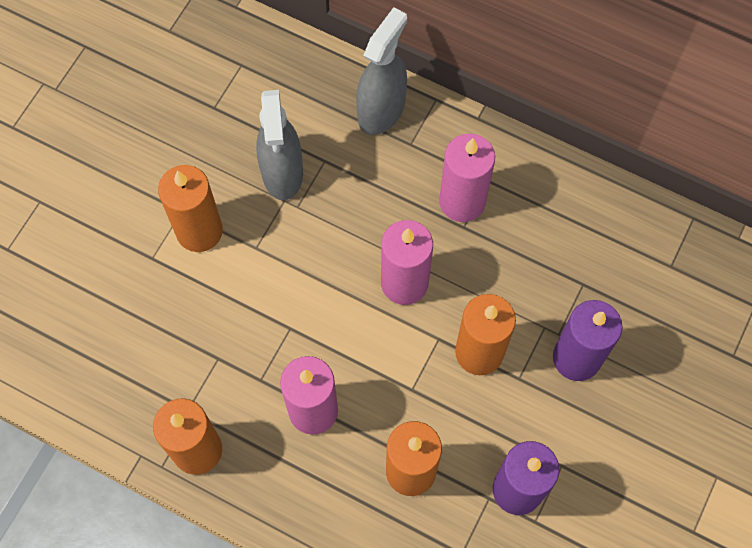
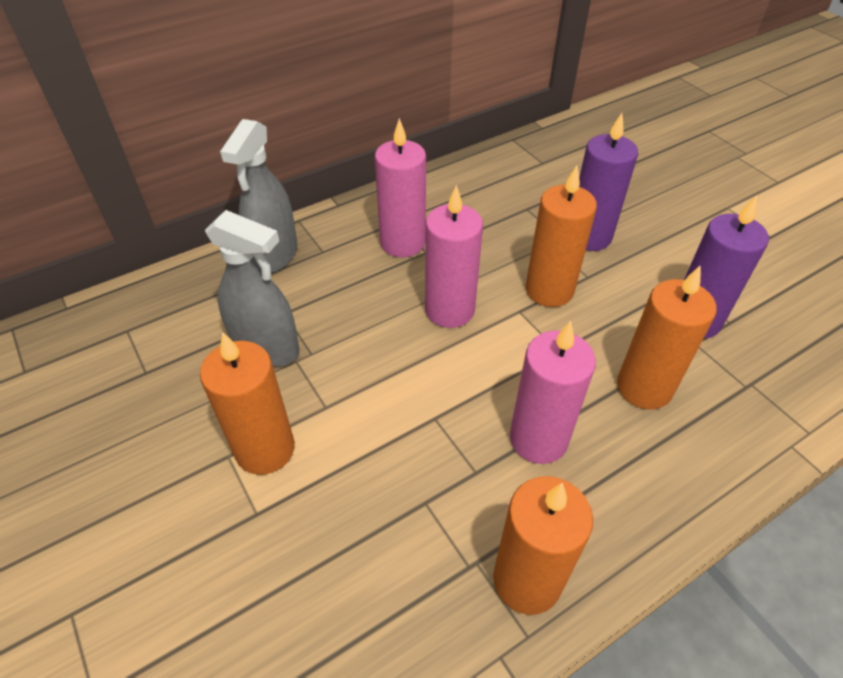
camera: 60 degrees left, 20 degrees down
grey spray bottle [356,7,407,135] -> grey spray bottle turned 135 degrees counterclockwise [220,119,297,273]

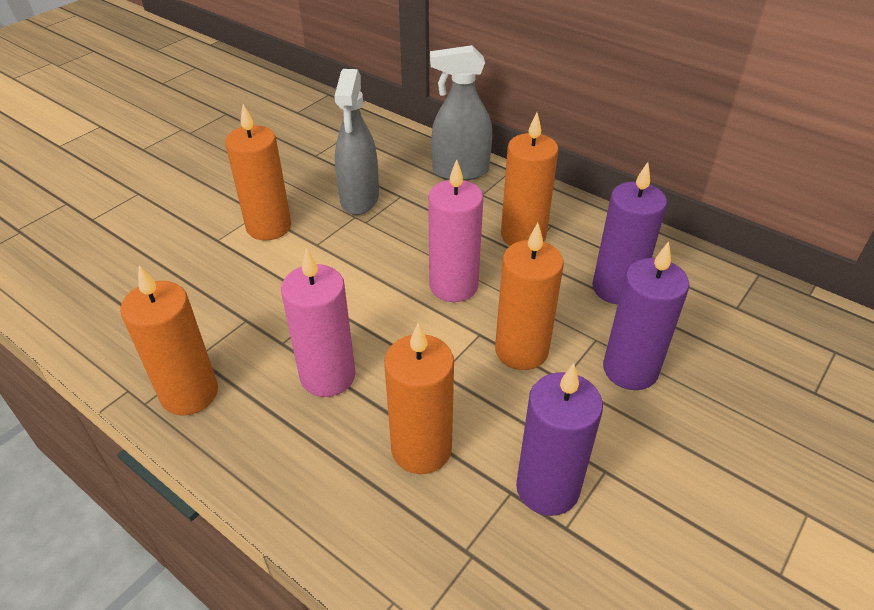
camera: 70 degrees right, 5 degrees down
pink candle [375,118,426,257] -> orange candle [501,113,559,246]
none -> purple candle [592,162,667,304]

